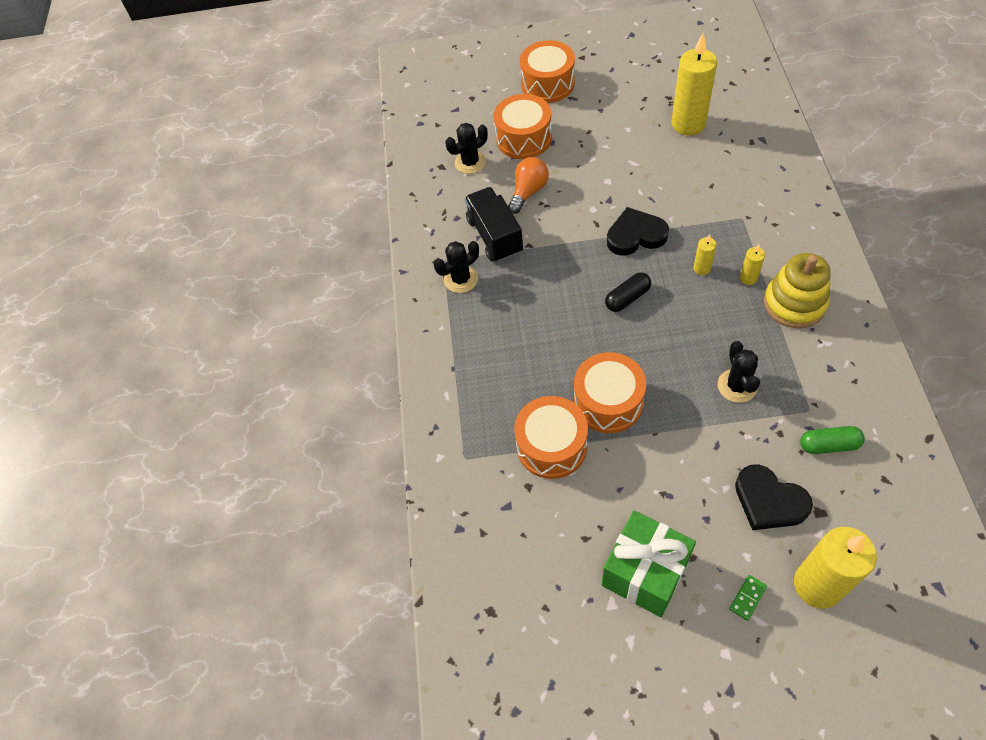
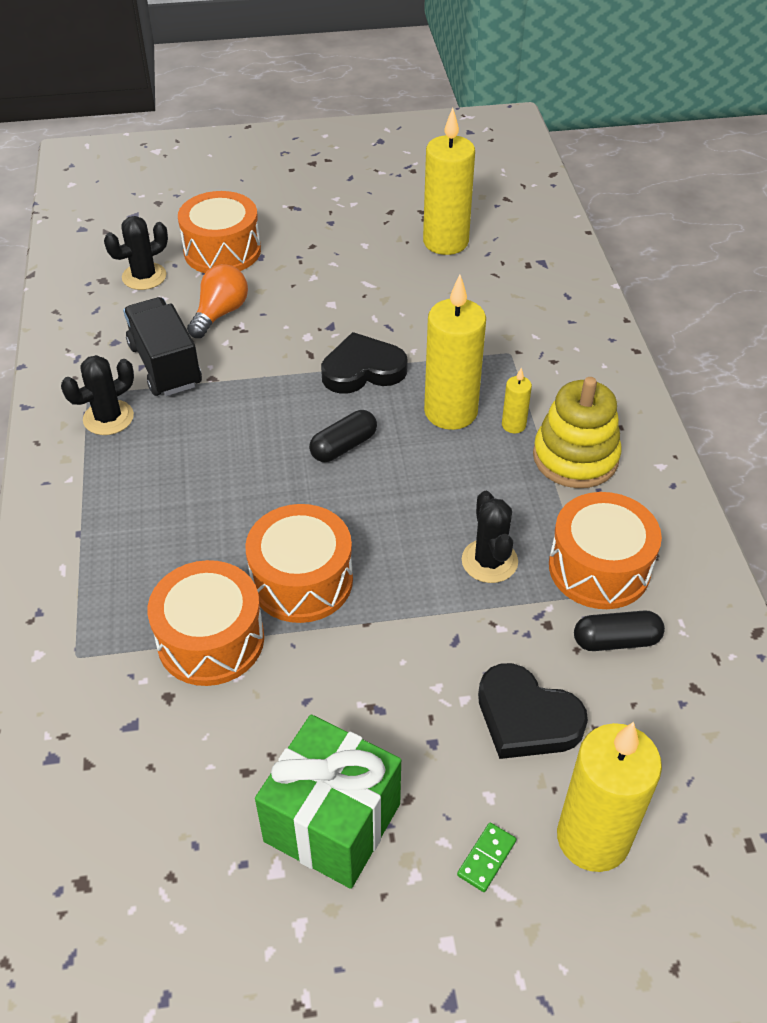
camera: 10 degrees left, 10 degrees down
orange drum [520,40,575,103] -> orange drum moved to [549,492,662,609]
yellow candle [693,234,717,275] -> yellow candle [424,275,486,430], size x2.21
green capsule [800,426,865,454] -> black capsule [574,610,665,651]

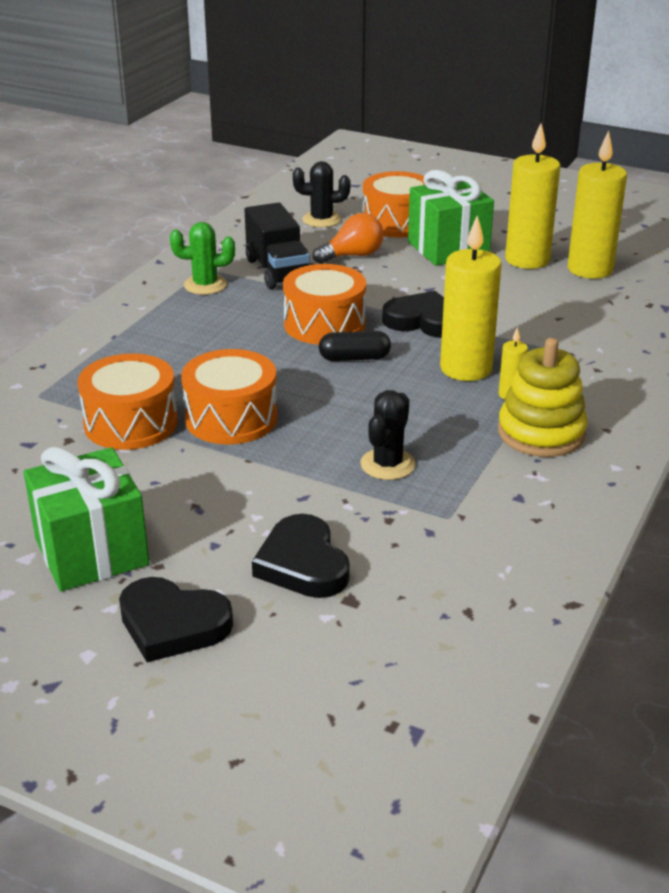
camera: 35 degrees right, 15 degrees down
black cactus [61,355,134,435] -> green cactus [170,222,235,295]
black truck [123,297,202,396] -> black truck turned 150 degrees clockwise [245,202,310,289]
green domino [457,823,516,892] -> black heart [119,577,233,662]
orange drum [549,492,662,609] -> orange drum moved to [283,264,366,345]
yellow candle [557,722,662,872] -> yellow candle moved to [505,123,560,269]
black capsule [574,610,665,651] -> none
none -> green gift [408,170,494,266]

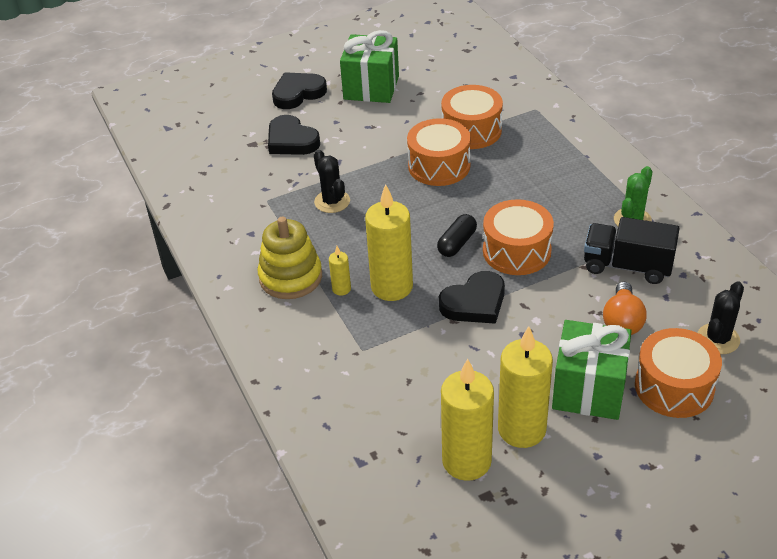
camera: 130 degrees right, 10 degrees up
black heart [252,514,350,598] -> black heart turned 150 degrees counterclockwise [268,115,320,155]

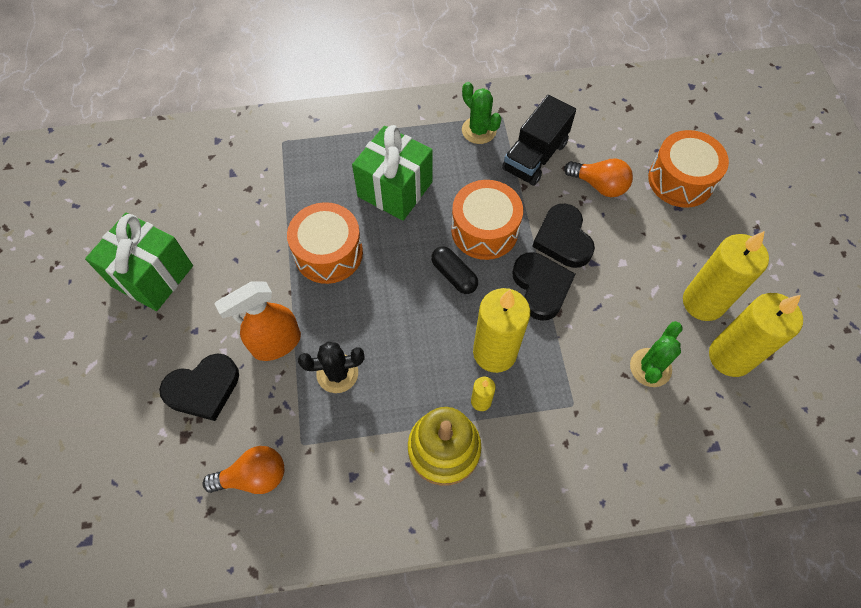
camera: 75 degrees left, 20 degrees up
black heart [272,72,327,109] -> black heart moved to [532,204,595,268]
orange drum [441,85,503,149] -> none
green gift [552,320,632,420] -> green gift moved to [352,125,433,221]
black cactus [697,281,744,354] -> none
none -> orange light bulb [203,446,284,494]
none -> orange spray bottle [214,281,301,361]
none -> green cactus [630,321,682,387]

